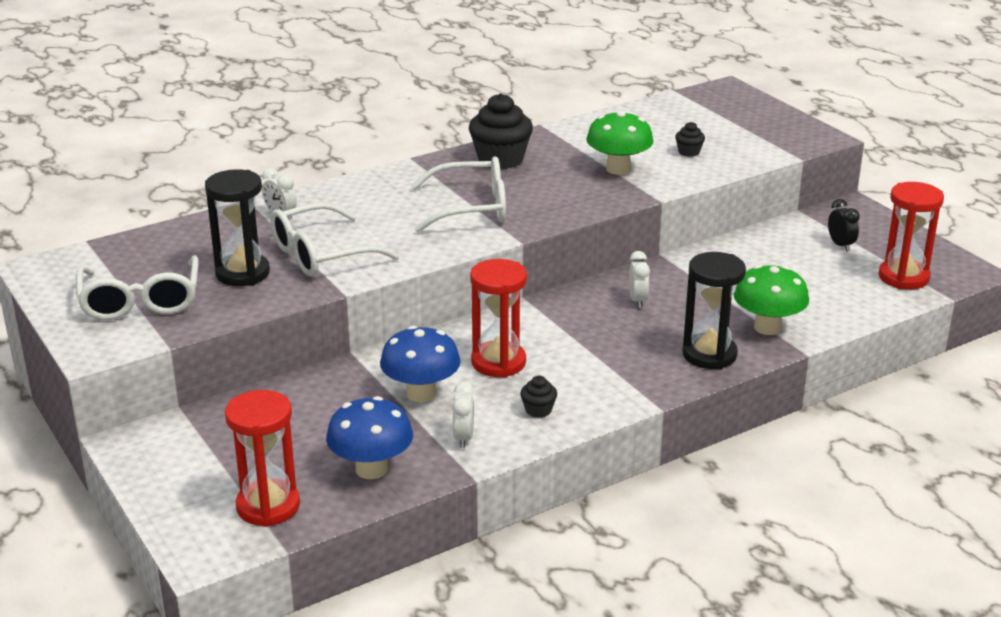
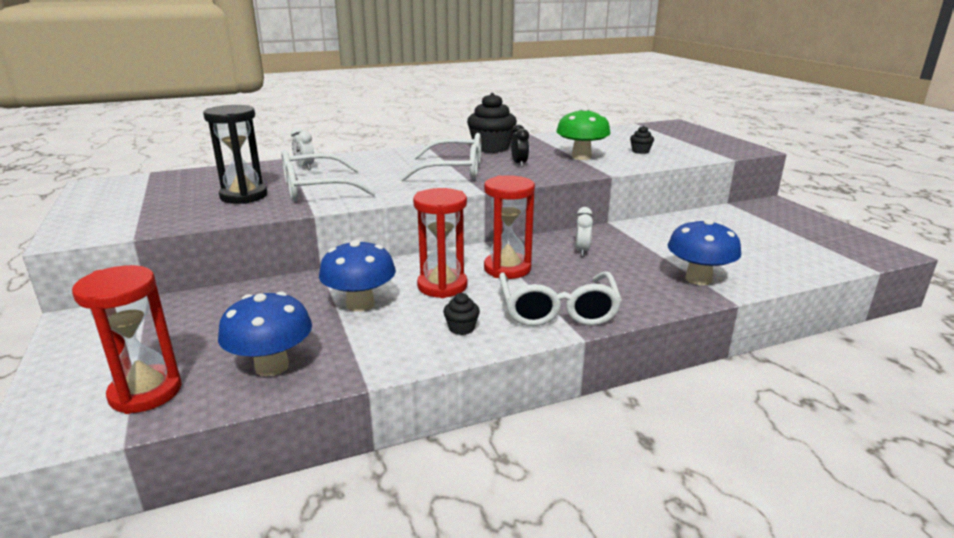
camera: 10 degrees right, 5 degrees down
white glasses [76,255,199,320] -> white glasses moved to [499,272,622,326]
white clock [452,382,474,448] -> none
black hourglass [683,252,746,369] -> none
green mushroom [733,265,809,335] -> blue mushroom [668,219,741,285]
black clock [828,199,860,252] -> black clock moved to [511,124,529,167]
red hourglass [878,182,944,289] -> red hourglass moved to [484,175,535,279]

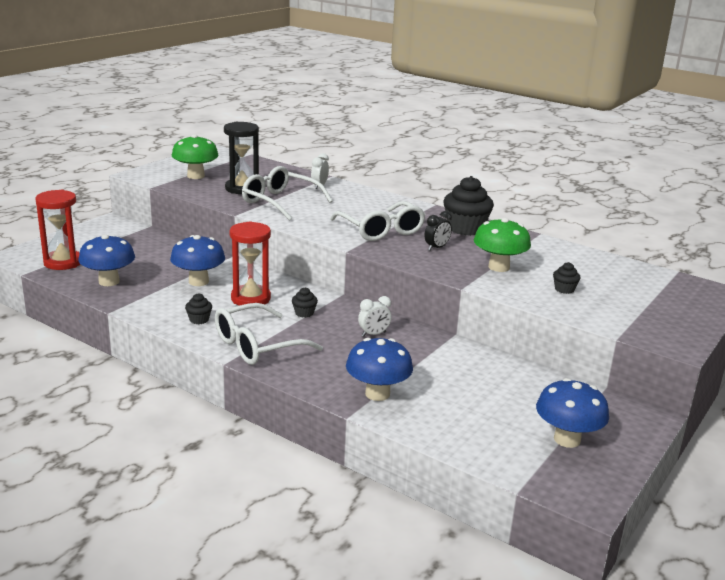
camera: 55 degrees right, 0 degrees up
red hourglass [484,175,535,279] -> black cupcake [292,287,318,318]
none -> green mushroom [172,134,218,179]
none -> blue mushroom [536,378,609,448]

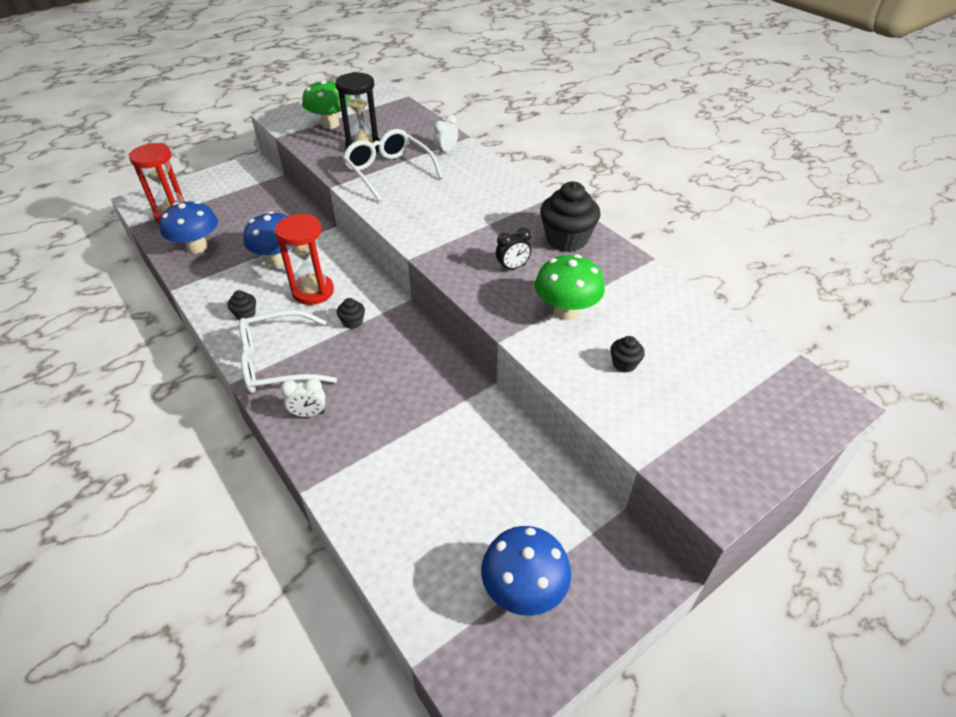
camera: 20 degrees right, 20 degrees up
white glasses [330,201,426,241] -> none
blue mushroom [346,338,413,401] -> none
white clock [358,296,391,337] -> white clock moved to [281,378,325,417]

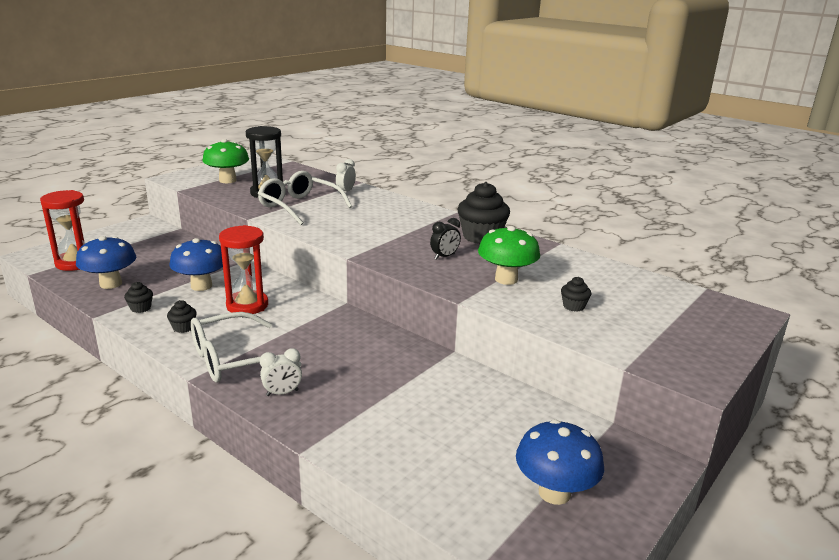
camera: 15 degrees left, 20 degrees down
black cupcake [337,298,365,329] -> black cupcake moved to [124,282,153,313]

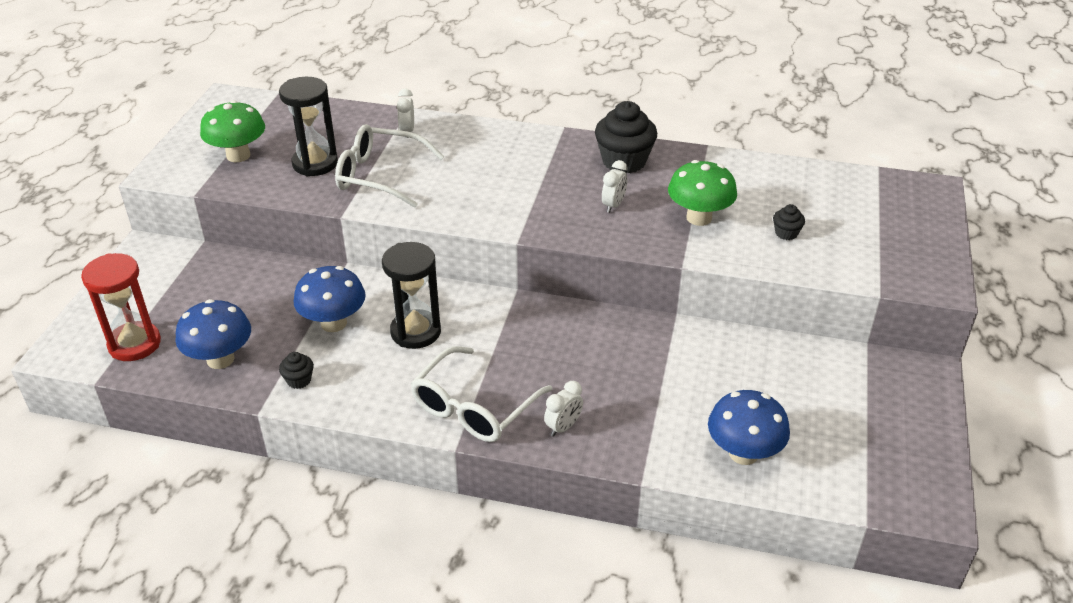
camera: 25 degrees left, 15 degrees up
black cupcake [167,300,197,333] -> none
red hourglass [219,225,268,314] -> black hourglass [382,242,441,349]
black clock [430,218,461,260] -> white clock [602,160,628,213]
blue mushroom [516,419,604,505] -> blue mushroom moved to [708,390,790,465]

